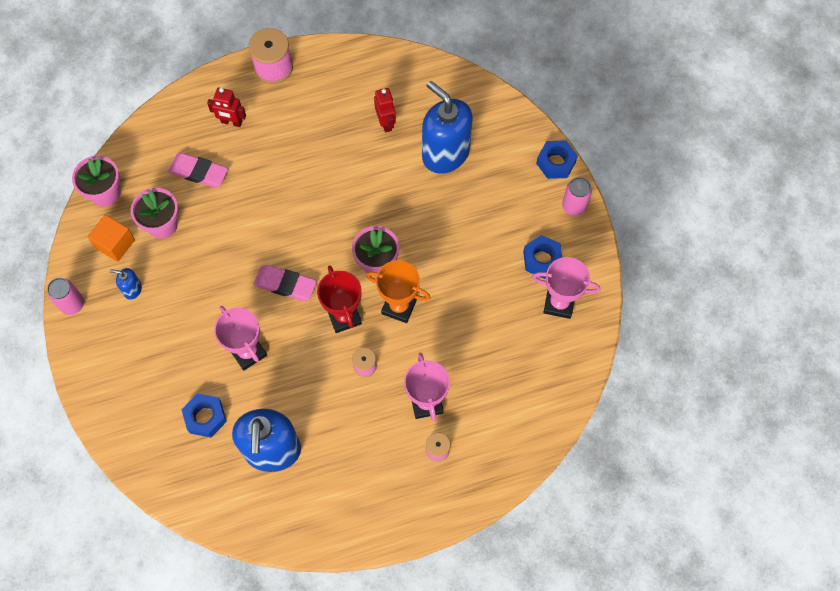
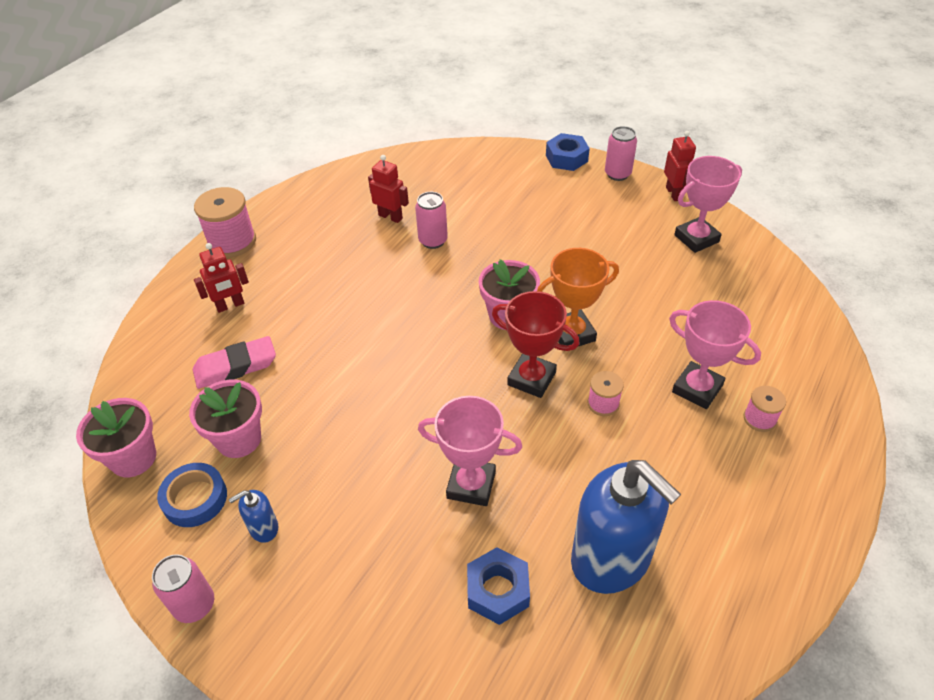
camera: 40 degrees left, 20 degrees down
orange cube [87,215,135,262] -> blue tape [157,463,227,527]
pink eraser [254,265,317,301] -> none
blue soap dispenser [422,81,473,174] -> none
blue nut [523,235,562,279] -> none
none -> pink can [415,192,448,249]
none -> red robot [664,131,696,201]

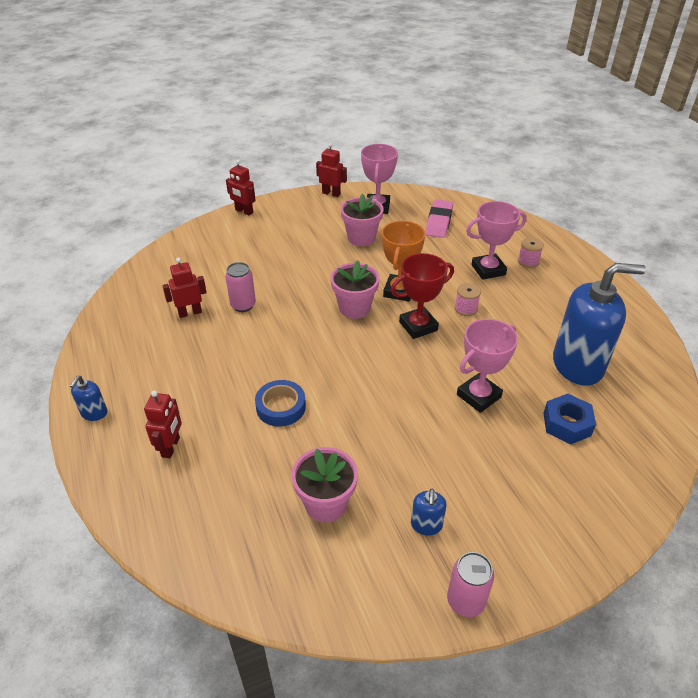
camera: 55 degrees left, 5 degrees down
pink flower pot [76,398,156,477] -> pink flower pot moved to [341,194,384,246]
blue tape [157,463,227,527] -> blue tape moved to [255,380,306,427]
pink eraser [193,336,276,389] -> pink eraser moved to [425,199,453,238]
pink spool [194,187,256,258] -> blue soap dispenser [70,376,107,421]
blue nut [546,133,590,171] -> red robot [226,160,256,216]
pink can [605,126,637,181] -> none

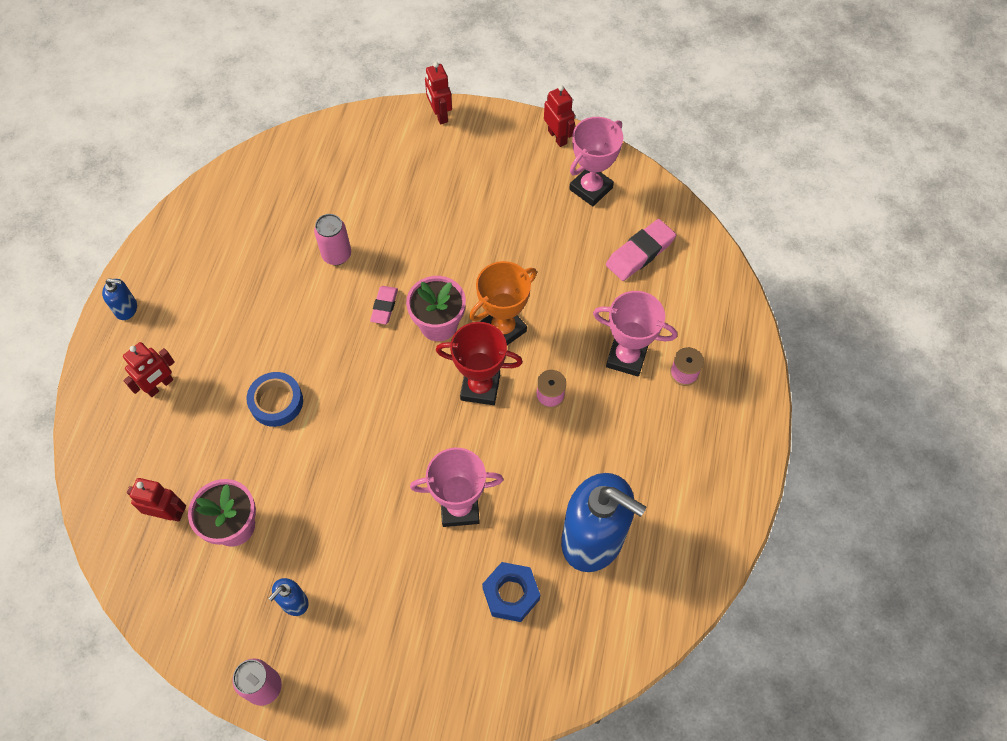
camera: 35 degrees right, 20 degrees up
blue soap dispenser [70,376,107,421] -> blue soap dispenser turned 135 degrees counterclockwise [102,278,137,320]
red robot [162,258,207,318] -> red robot moved to [127,478,186,522]
pink flower pot [341,194,384,246] -> none
none -> pink eraser [370,286,398,324]

